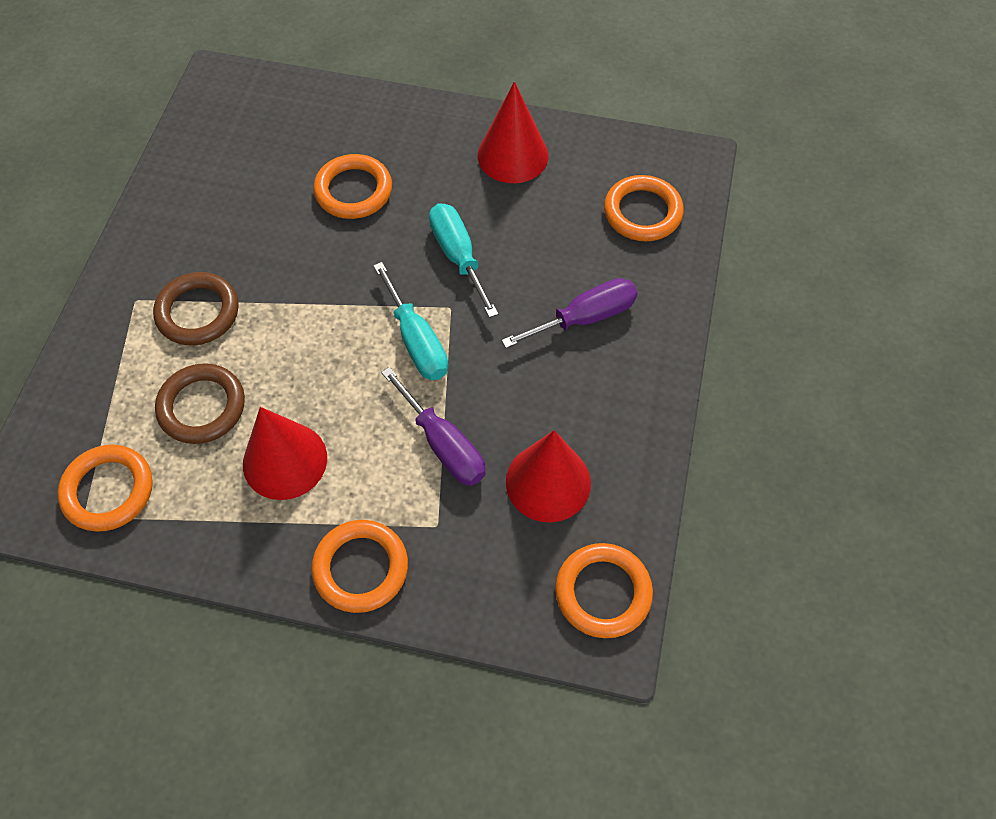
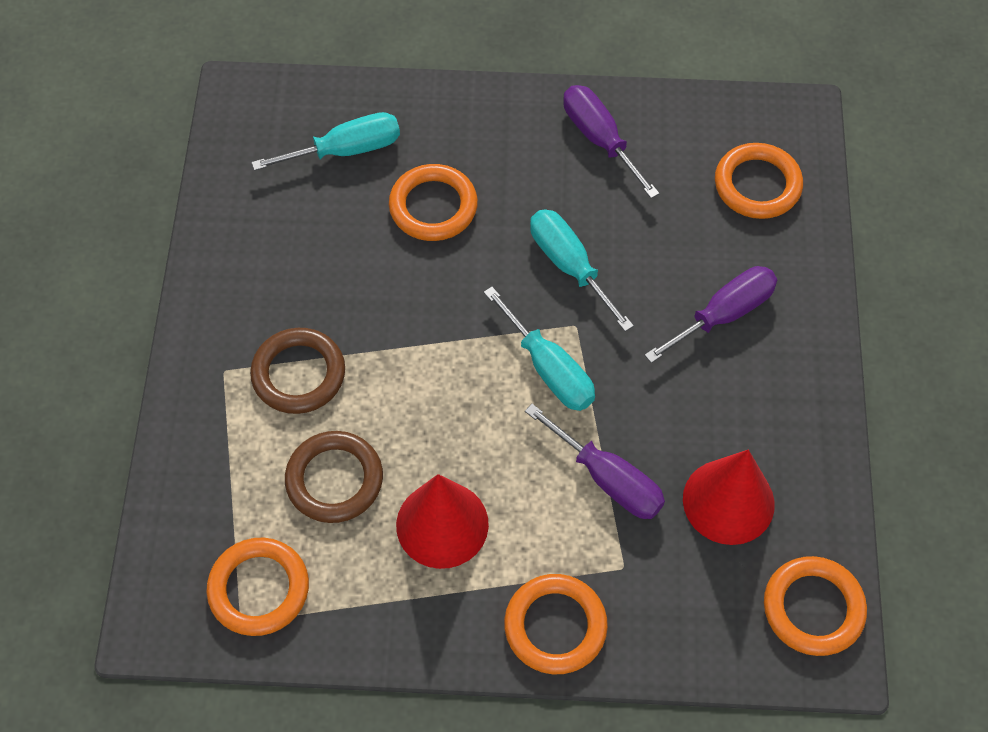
camera: 10 degrees left, 0 degrees up
red cone [477,82,548,183] -> purple screwdriver [563,85,660,198]
none -> turquoise screwdriver [251,112,400,171]

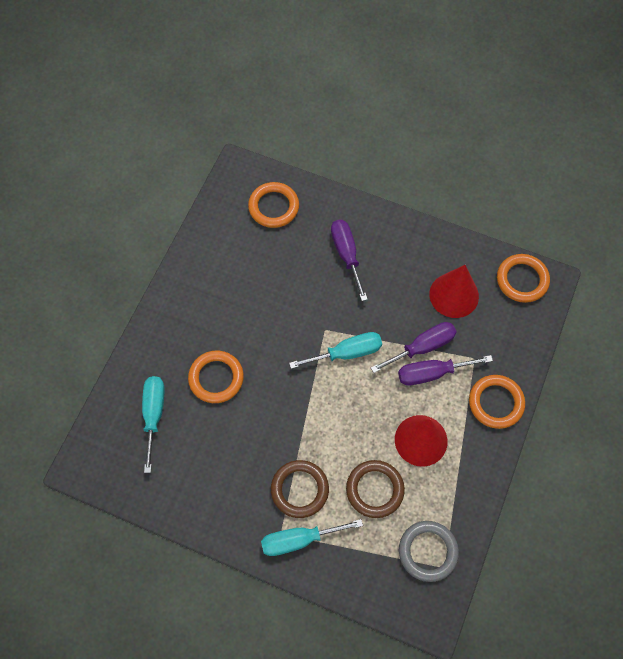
camera: 70 degrees left, 5 degrees up
orange ring [206,538,309,636] -> grey ring [399,521,459,582]
turquoise screwdriver [530,209,634,332] -> turquoise screwdriver moved to [261,519,363,556]
purple screwdriver [563,85,660,198] -> purple screwdriver moved to [398,355,493,385]

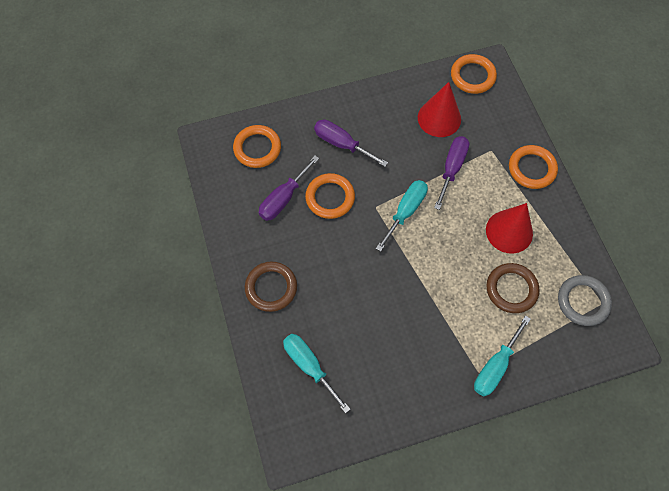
camera: 40 degrees left, 0 degrees up
orange ring [188,351,244,403] -> orange ring moved to [305,173,355,219]
brown ring [271,460,329,518] -> brown ring moved to [245,261,297,312]
purple screwdriver [398,355,493,385] -> purple screwdriver moved to [259,156,319,221]

